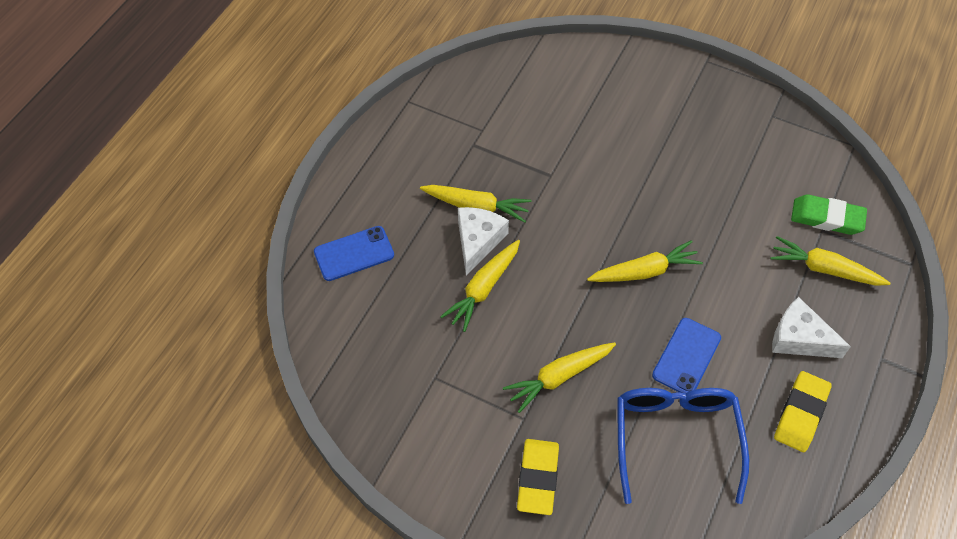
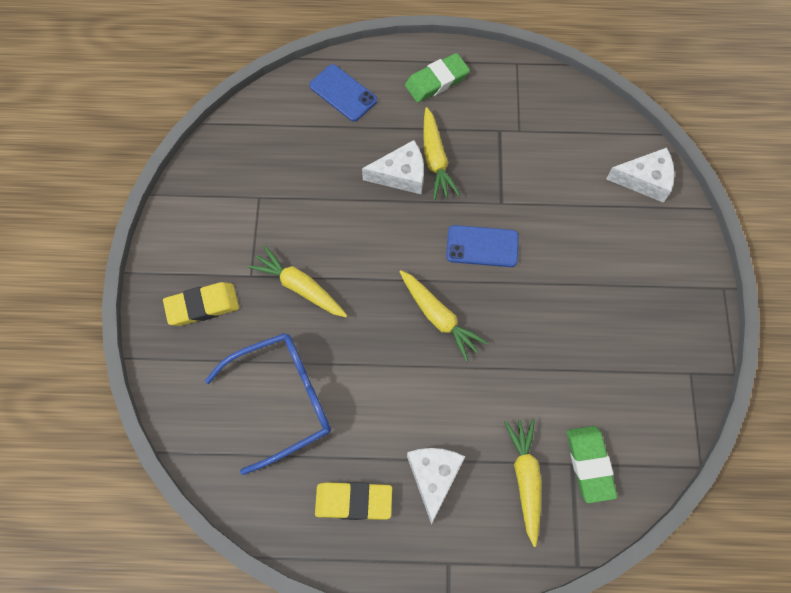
camera: 65 degrees right, 10 degrees up
yellow carrot [440,240,520,332] -> none
blue phone [652,318,721,393] -> blue phone moved to [446,225,519,267]
none -> green eraser [405,53,470,103]
none -> white cheese [606,147,675,203]

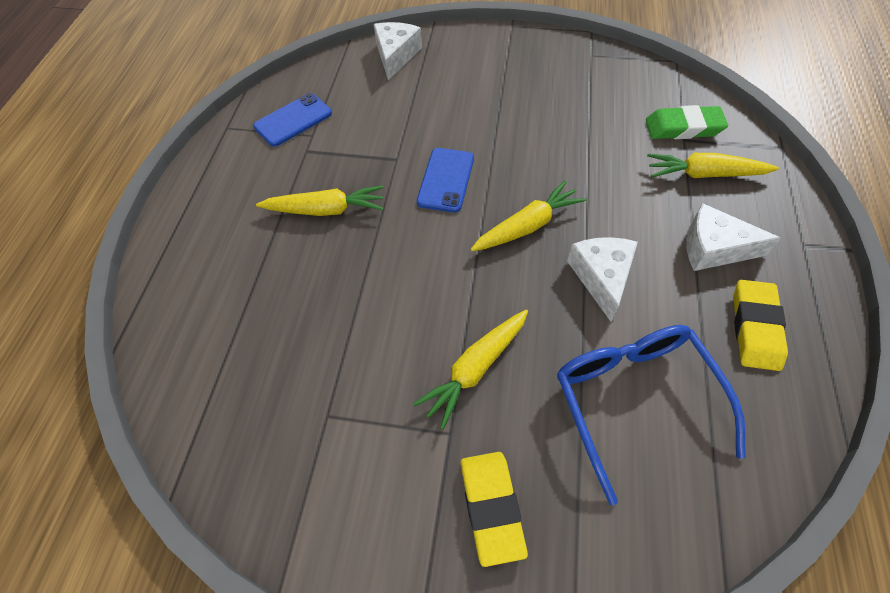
camera: 80 degrees left, 10 degrees down
blue phone [309,64,377,122] -> blue phone moved to [253,93,332,147]
white cheese [362,140,424,194] -> white cheese moved to [567,237,638,322]
green eraser [405,53,470,103] -> none

